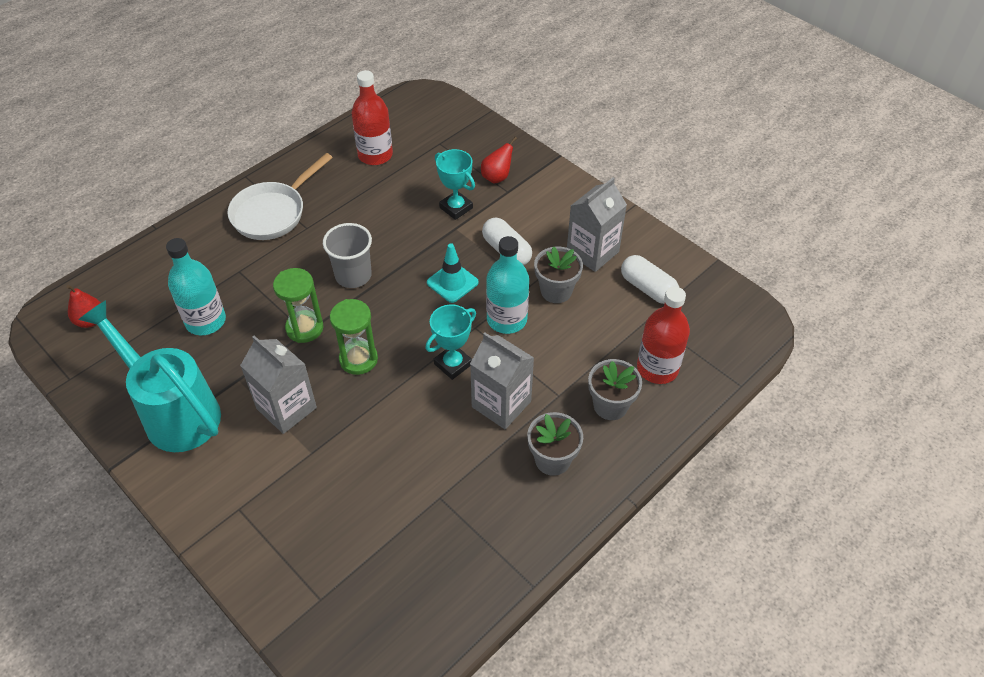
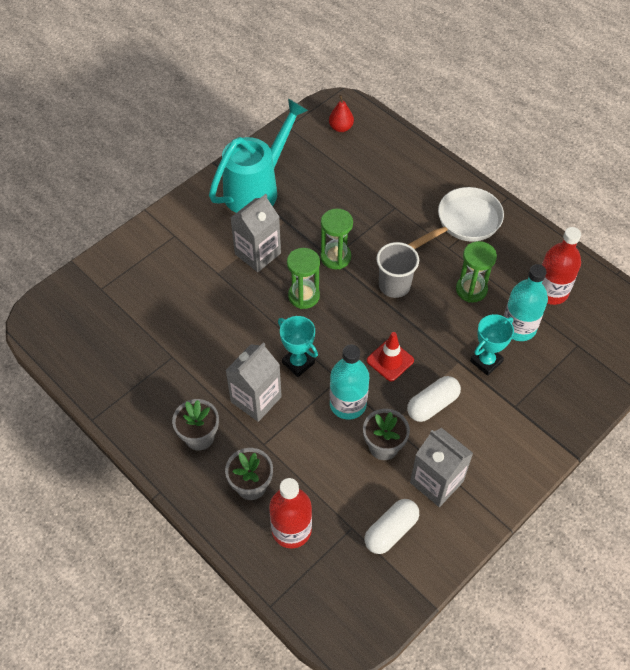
camera: 90 degrees right, 5 degrees up
turquoise bottle [166,238,226,335] -> turquoise bottle moved to [504,264,548,341]
white pan [227,153,333,240] -> white pan turned 105 degrees clockwise [408,187,504,249]
turquoise traffic cone [427,243,479,303] -> red traffic cone [367,332,414,382]
red pear [481,137,517,184] -> none
none -> green hourglass [456,241,497,302]

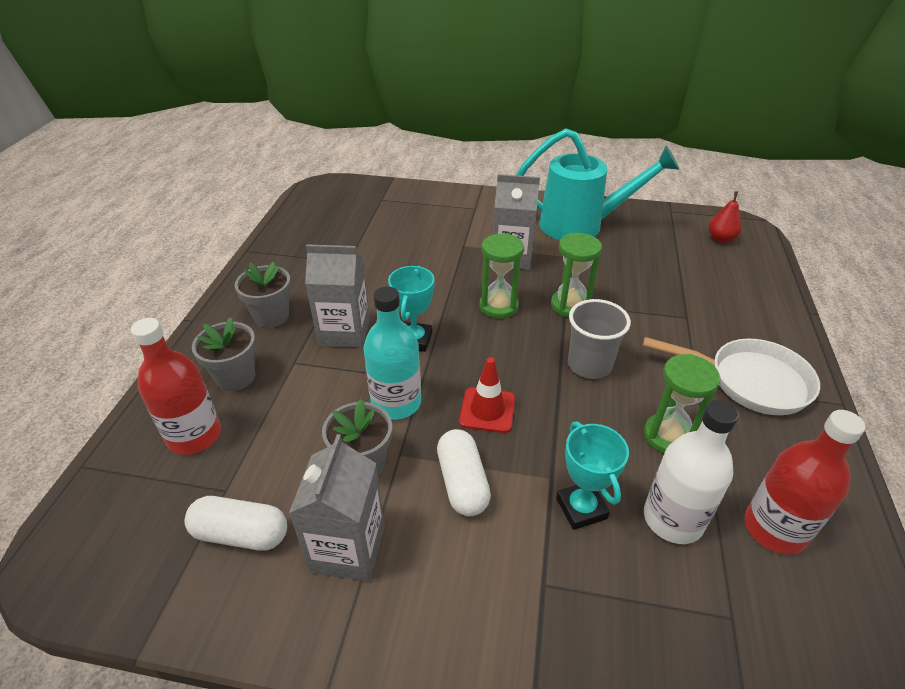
camera: 55 degrees right, 15 degrees down
white capsule [407,376,461,422] -> white capsule turned 60 degrees clockwise [437,429,491,516]
turquoise trophy [470,314,514,376] -> turquoise trophy turned 60 degrees clockwise [556,421,629,530]
turquoise bottle [504,264,548,341] -> white bottle [644,400,739,544]

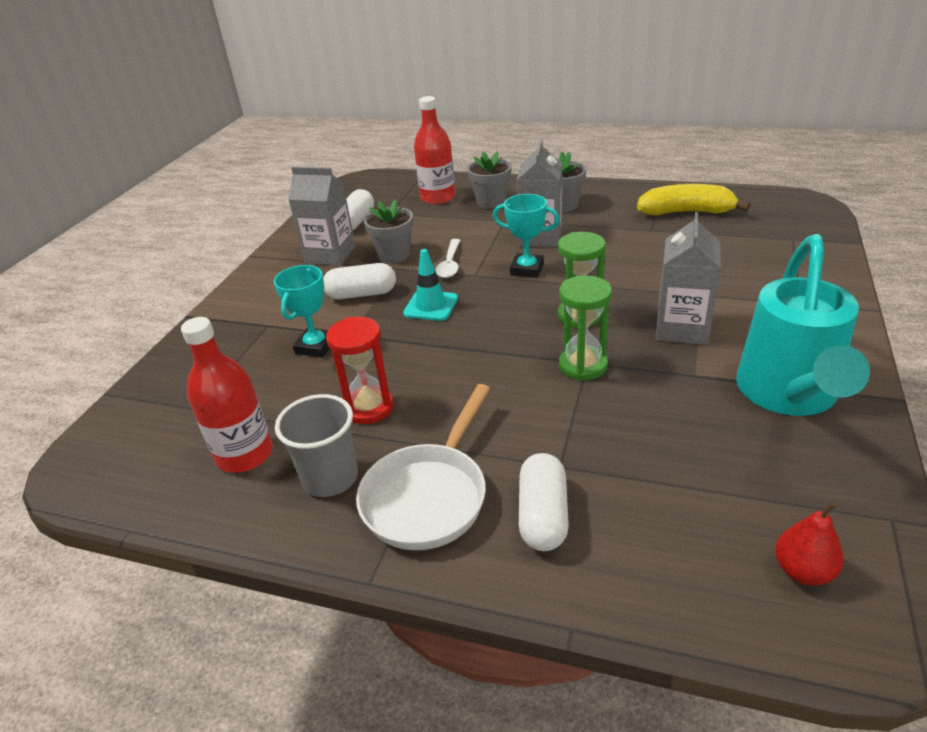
camera: 100 degrees right, 5 degrees down
turquoise bottle [363,286,421,420] -> white spoon [435,239,460,278]
red traffic cone [459,357,515,433] -> turquoise traffic cone [403,249,458,321]
turquoise trophy [556,421,629,530] -> turquoise trophy turned 60 degrees counterclockwise [274,265,330,358]
grey cup [568,299,631,379] -> grey cup moved to [275,394,358,497]
green hourglass [644,354,720,454] -> red hourglass [326,317,394,424]
white bottle [644,400,739,544] -> none
none -> white capsule [519,453,569,551]
none -> yellow banana [637,184,750,216]

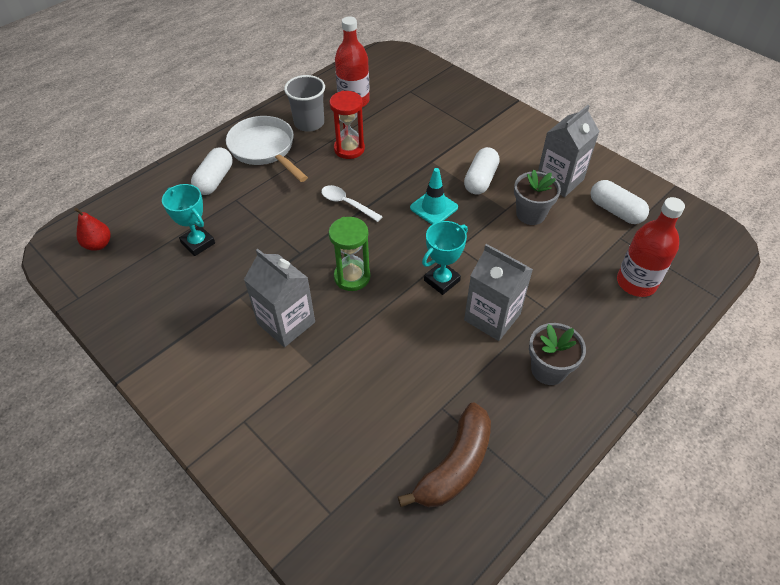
camera: 115 degrees right, 15 degrees up
turquoise trophy [274,265,330,358] -> turquoise trophy moved to [162,184,215,256]
white spoon [435,239,460,278] -> white spoon moved to [321,185,383,222]
grey flower pot [467,152,512,209] -> none
white capsule [519,453,569,551] -> white capsule turned 75 degrees clockwise [191,147,233,195]
green hourglass [559,276,612,381] -> none
yellow banana [637,184,750,216] -> brown banana [398,402,491,508]
turquoise watering can [736,234,870,416] -> none

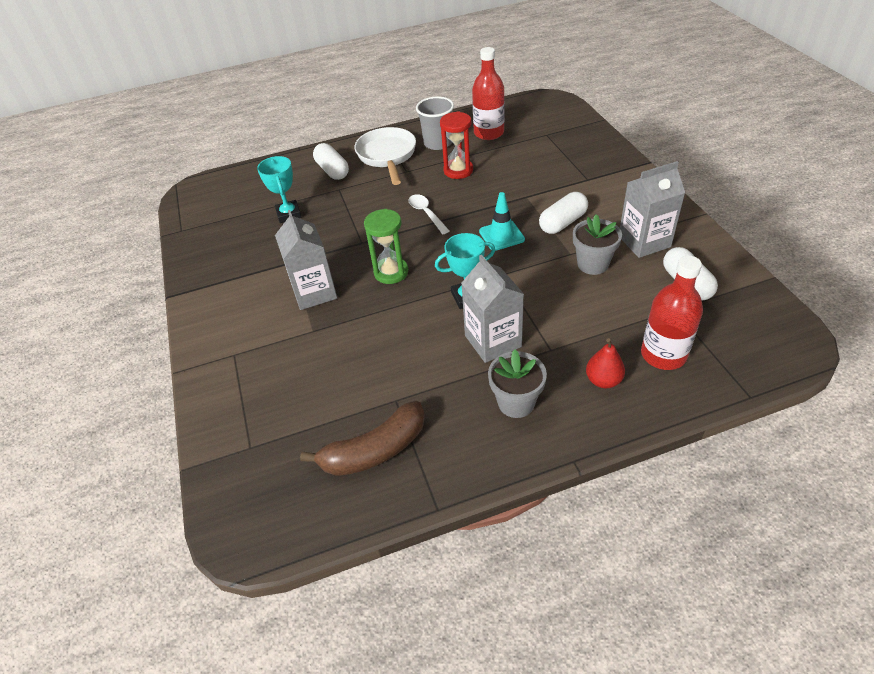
camera: 30 degrees right, 5 degrees down
red pear [74,208,111,251] -> red pear moved to [586,338,625,388]
white capsule [191,147,233,195] -> white capsule turned 75 degrees counterclockwise [313,143,349,180]

